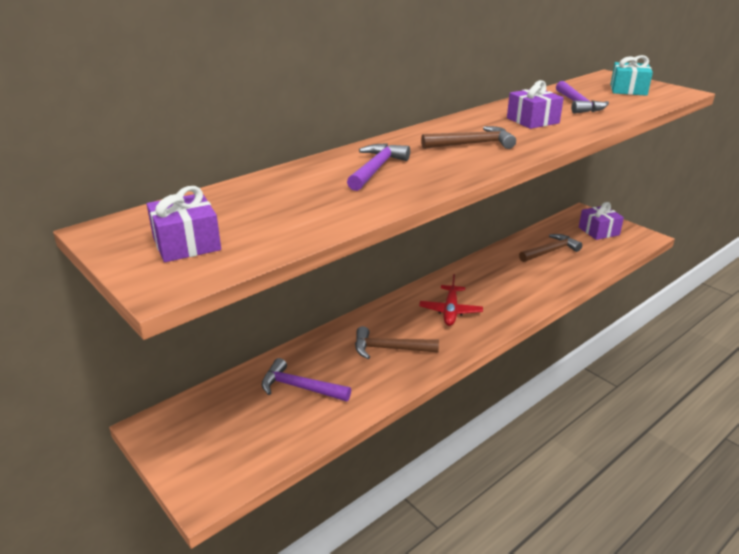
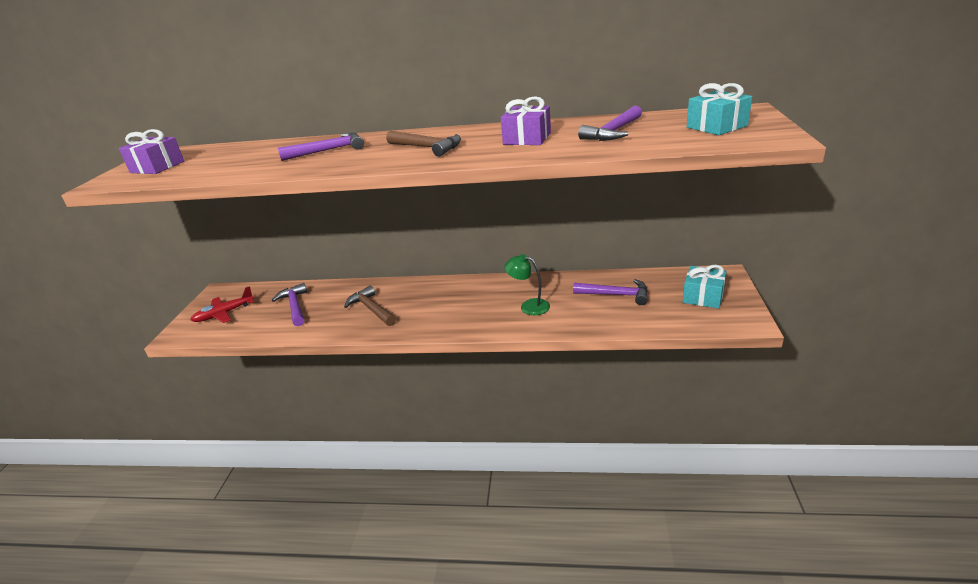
camera: 50 degrees right, 0 degrees up
red plane [419,274,483,326] -> red plane moved to [190,286,254,323]
brown hammer [519,234,582,262] -> purple hammer [573,279,648,305]
purple gift [579,202,624,240] -> turquoise gift [683,265,727,309]
none -> green lamp [504,254,550,315]

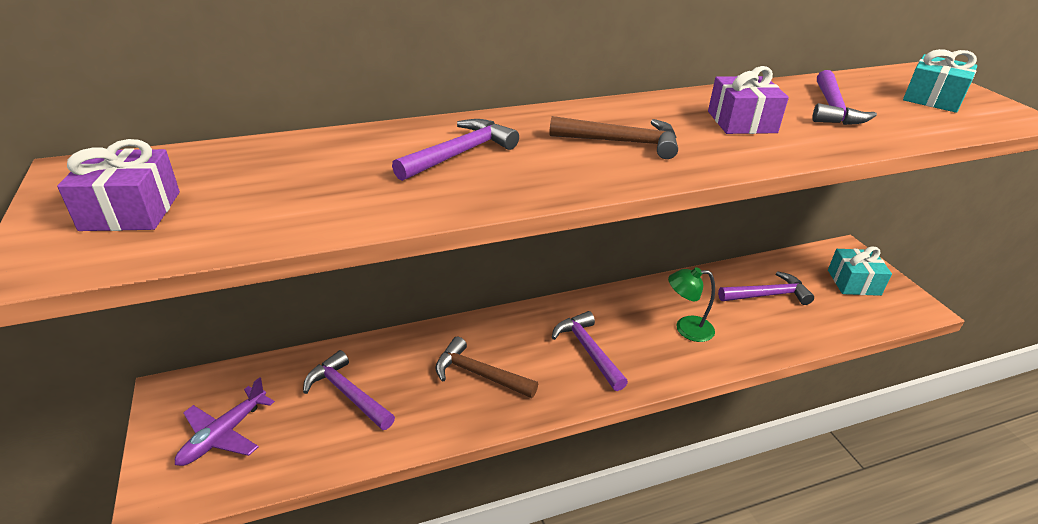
camera: 30 degrees left, 5 degrees up
red plane [190,286,254,323] -> purple plane [175,377,275,466]
none -> purple hammer [552,311,628,391]

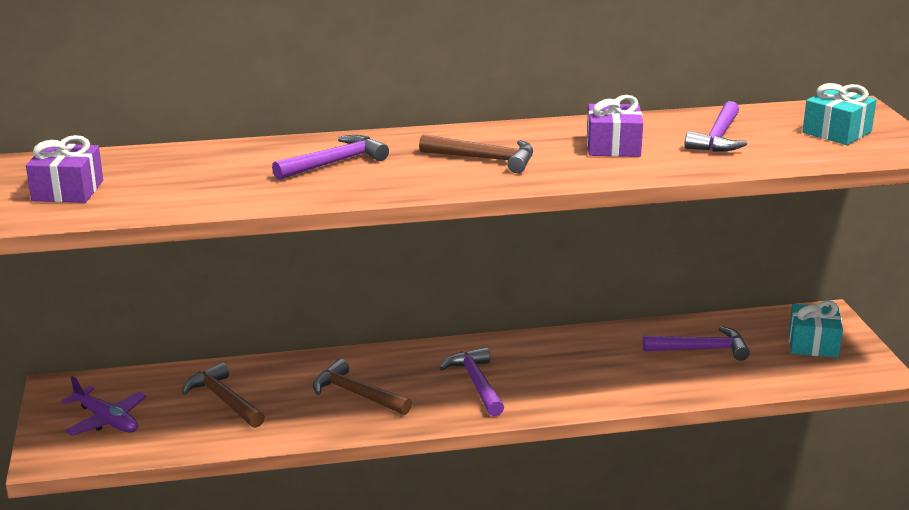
camera: 10 degrees right, 10 degrees down
purple plane [175,377,275,466] -> purple plane turned 90 degrees counterclockwise [61,376,147,436]
purple hammer [303,350,395,430] -> brown hammer [182,362,265,428]
green lamp [668,267,715,342] -> none

